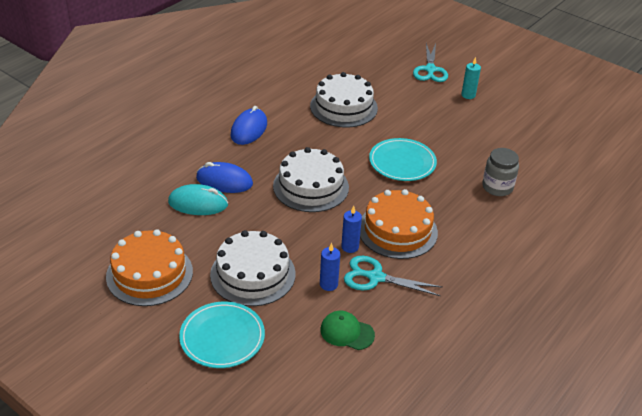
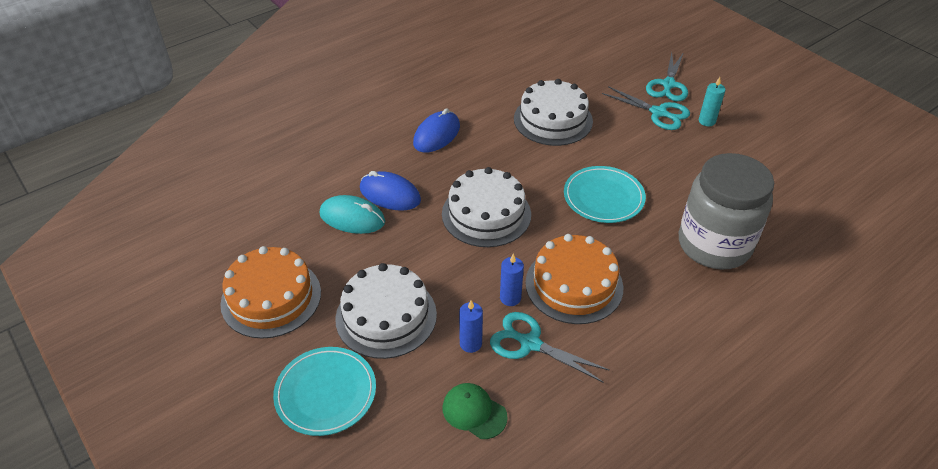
camera: 15 degrees right, 5 degrees up
grey jar [482,148,519,196] -> grey jar [679,153,774,270], size x1.90
none -> turquoise scissors [602,86,690,130]

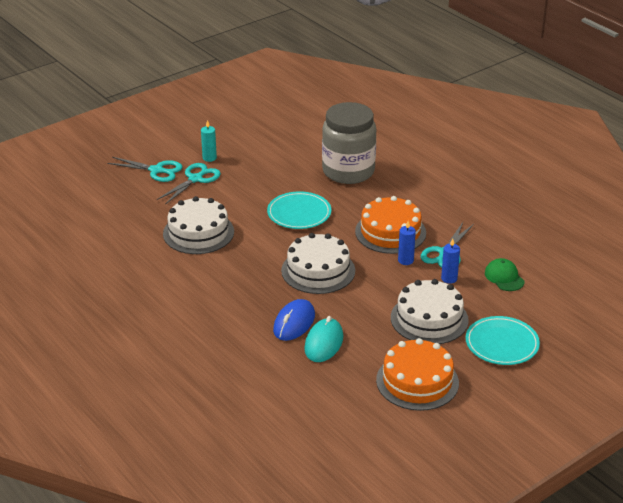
camera: 90 degrees left, 10 degrees down
blue mouse [413,108,460,153] -> none
green cap [443,383,508,439] -> green cap turned 120 degrees clockwise [485,258,525,291]

